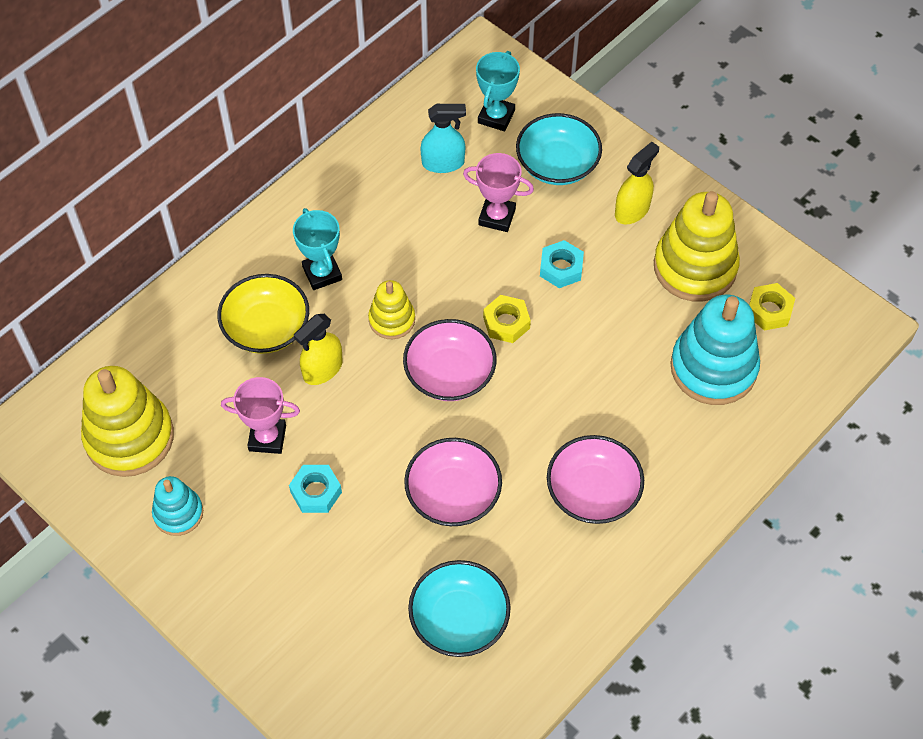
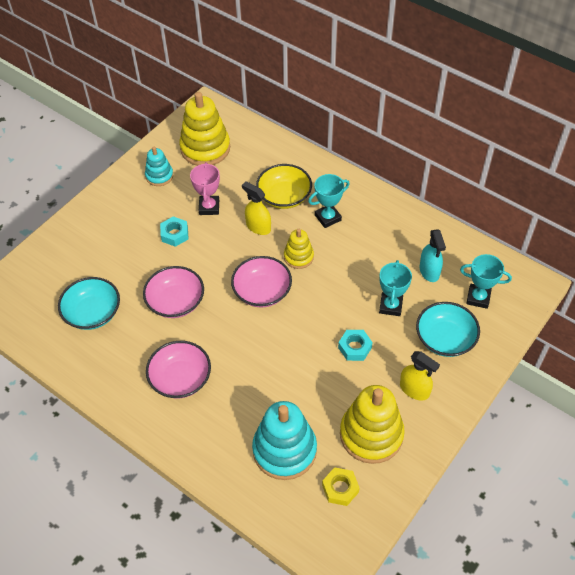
camera: 85 degrees right, 5 degrees down
pink trophy [463,153,534,232] -> turquoise trophy [379,260,412,316]
yellow nut [483,295,531,343] -> none

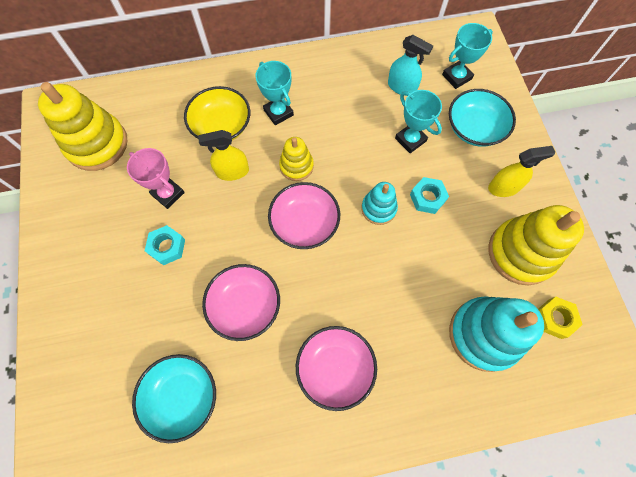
camera: 50 degrees left, 15 degrees up
turquoise stacking toy [145,147,173,186] -> turquoise stacking toy moved to [361,182,398,225]
turquoise trophy [308,174,350,228] -> turquoise trophy turned 45 degrees counterclockwise [256,61,294,125]

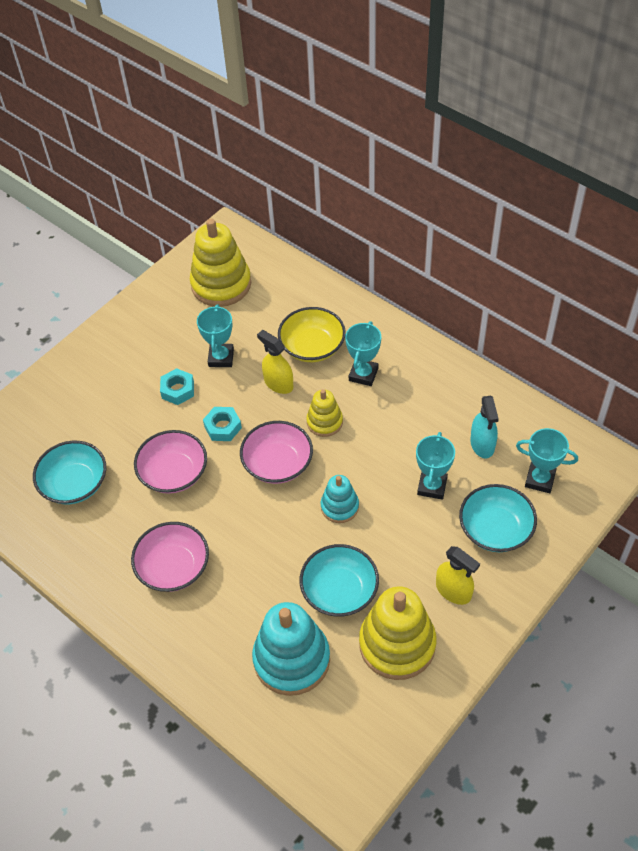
camera: 55 degrees right, 15 degrees down
pink trophy [127,148,185,209] -> turquoise trophy [197,304,234,367]
turquoise nut [410,177,449,214] -> turquoise nut moved to [203,407,242,441]
yellow nut [538,297,583,339] -> none
none -> turquoise bowl [300,544,379,617]

